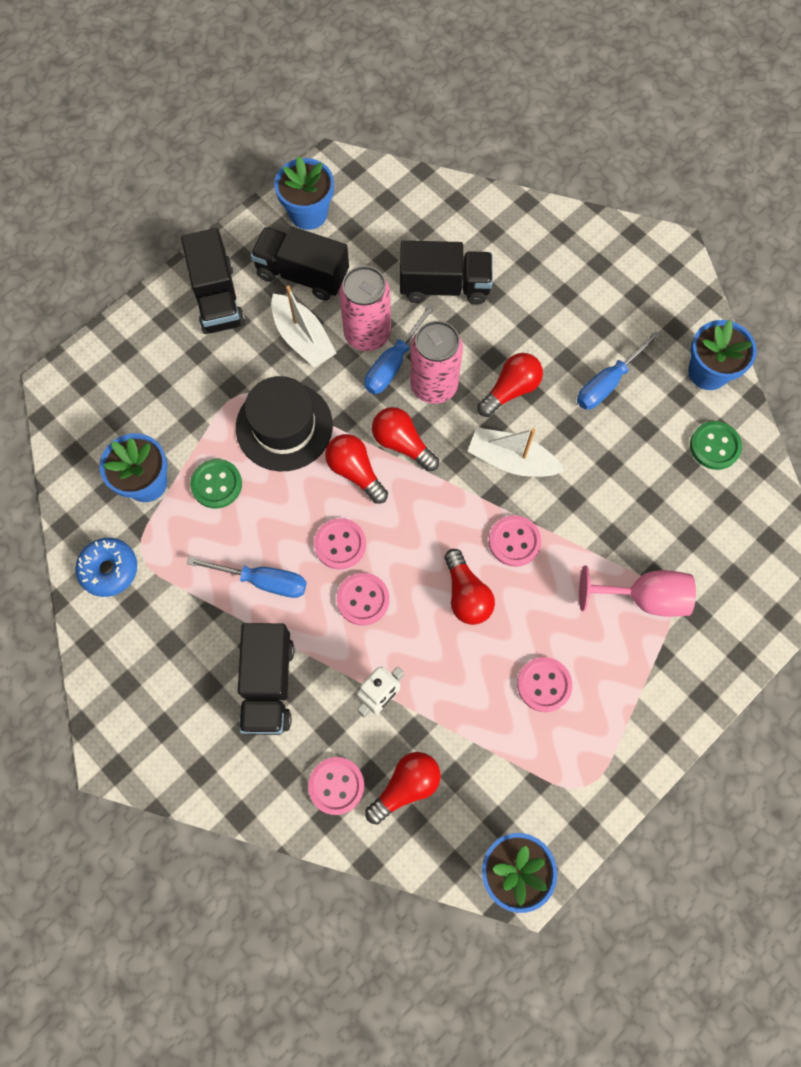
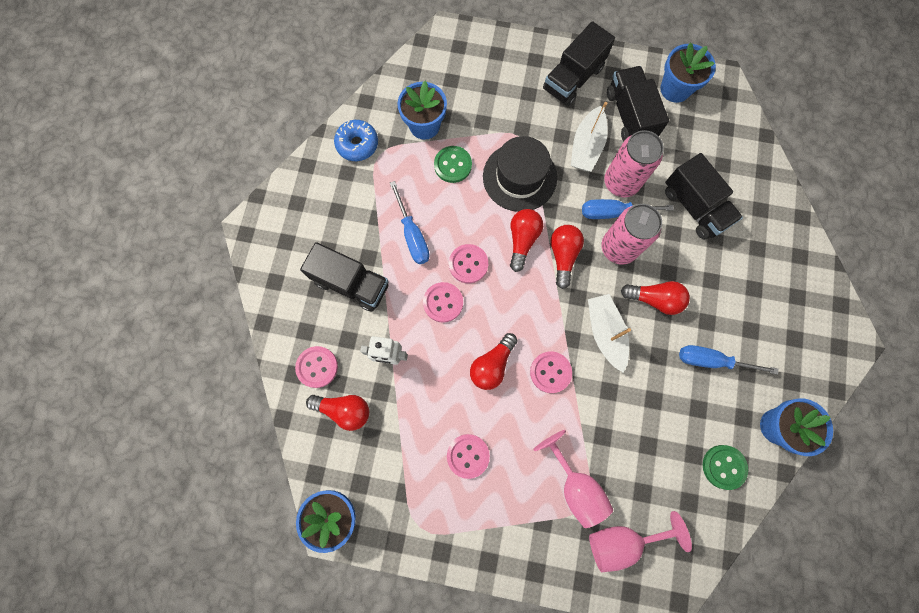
camera: 55 degrees right, 5 degrees up
black truck [238,623,294,735] -> black truck turned 120 degrees counterclockwise [300,242,388,312]
none -> pink goblet [589,511,692,572]

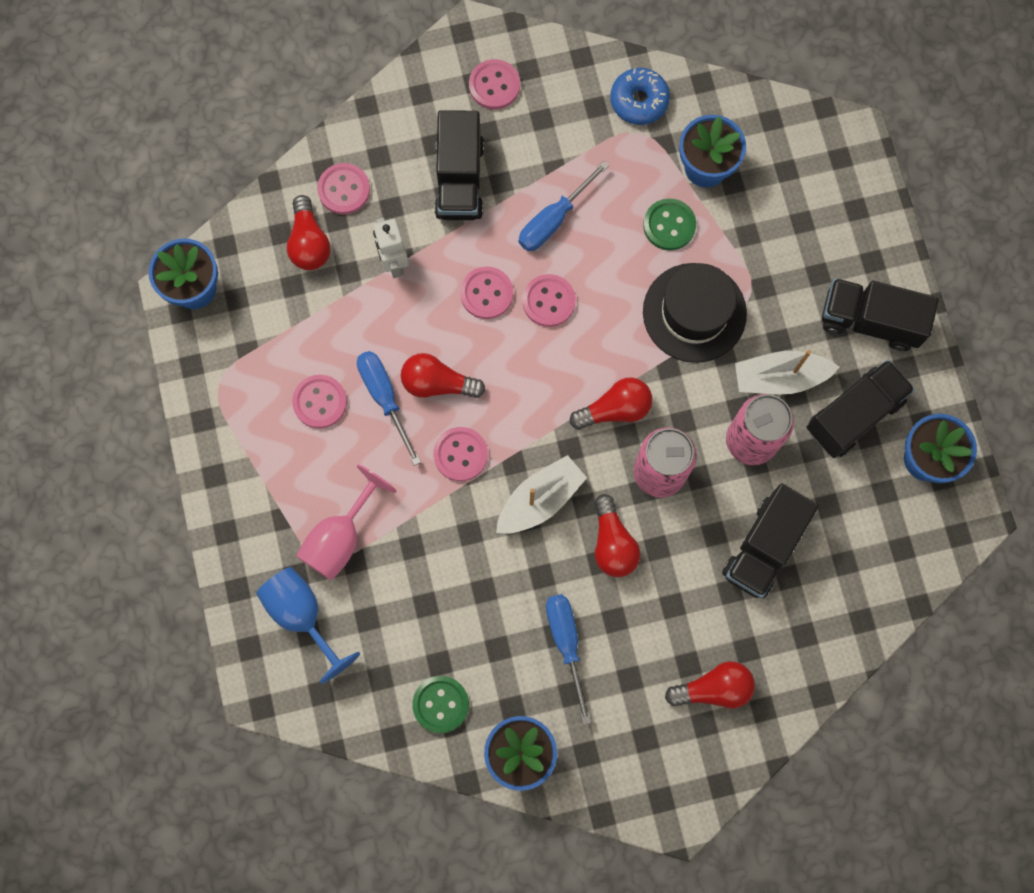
camera: 65 degrees right, 0 degrees up
red light bulb [510,209,543,272] -> red light bulb moved to [665,661,755,709]
blue screwdriver [582,199,674,219] -> blue screwdriver moved to [357,351,421,466]
pink goblet [589,511,692,572] -> blue goblet [256,567,360,684]
none -> pink button [469,59,520,110]

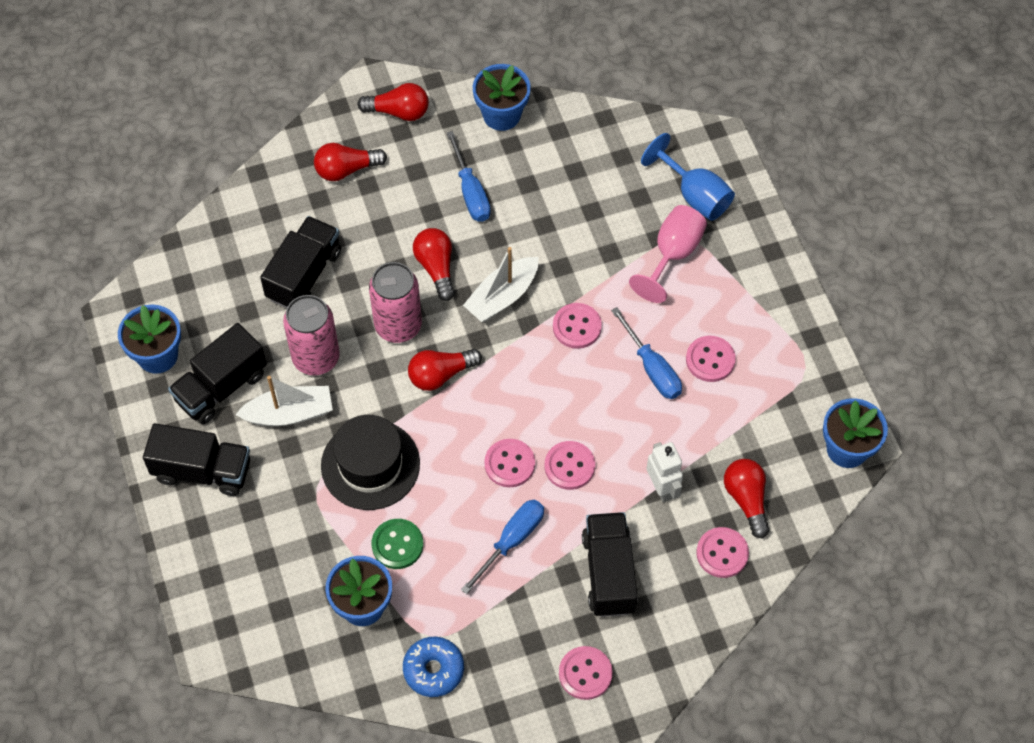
camera: 175 degrees right, 15 degrees down
red light bulb [401,353,486,398] -> red light bulb moved to [357,83,429,121]
green button [412,676,469,733] -> none

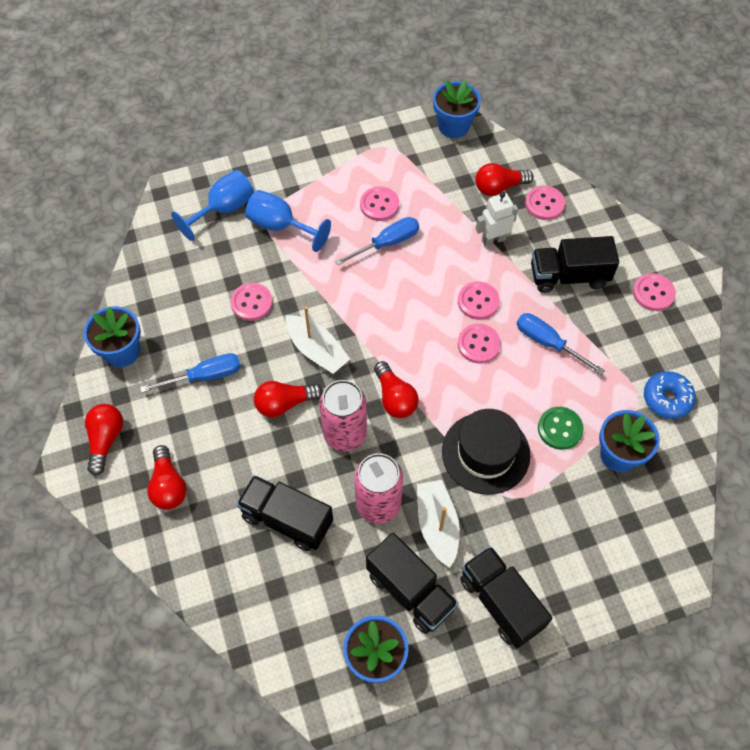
camera: 90 degrees left, 0 degrees up
black truck [143,423,250,496] -> black truck turned 45 degrees counterclockwise [460,546,552,648]
pink button [553,303,602,349] -> pink button moved to [230,283,273,321]
pink goblet [629,205,707,303] -> blue goblet [245,190,331,252]

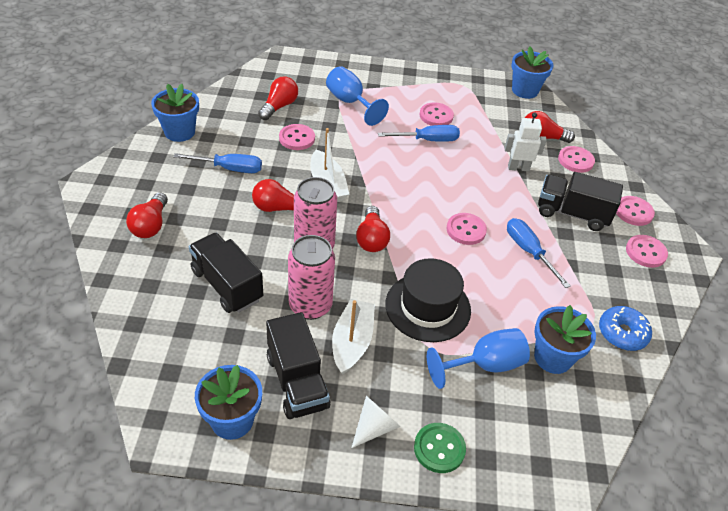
camera: 20 degrees right, 15 degrees down
red light bulb [85,404,123,476] -> red light bulb moved to [258,76,298,120]
blue goblet [171,170,254,241] -> blue goblet moved to [427,328,530,389]
pink button [458,282,500,320] -> pink button moved to [616,196,655,226]
black truck [460,546,552,648] -> white cone [352,396,401,448]
green button [538,407,584,450] -> green button moved to [414,423,466,473]

